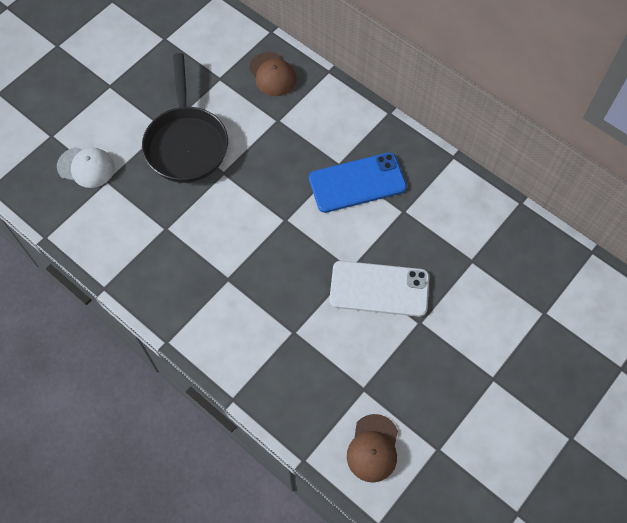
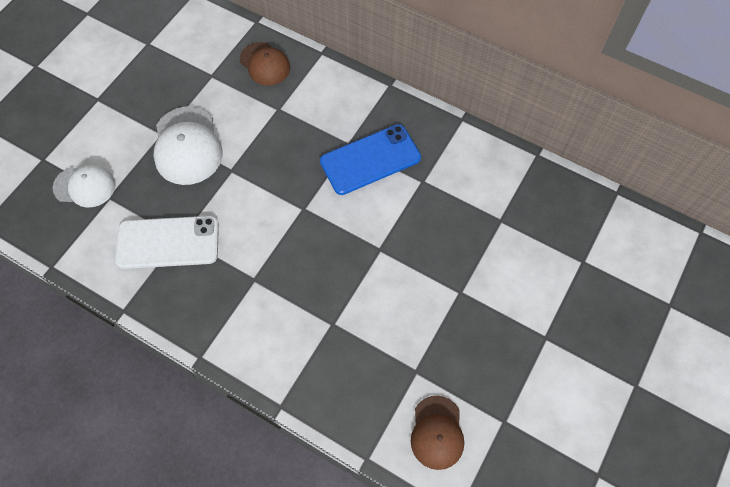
camera: 10 degrees left, 0 degrees up
black pan [142,53,228,183] -> white cap [153,106,223,185]
white phone [329,261,429,317] -> white phone moved to [115,216,219,269]

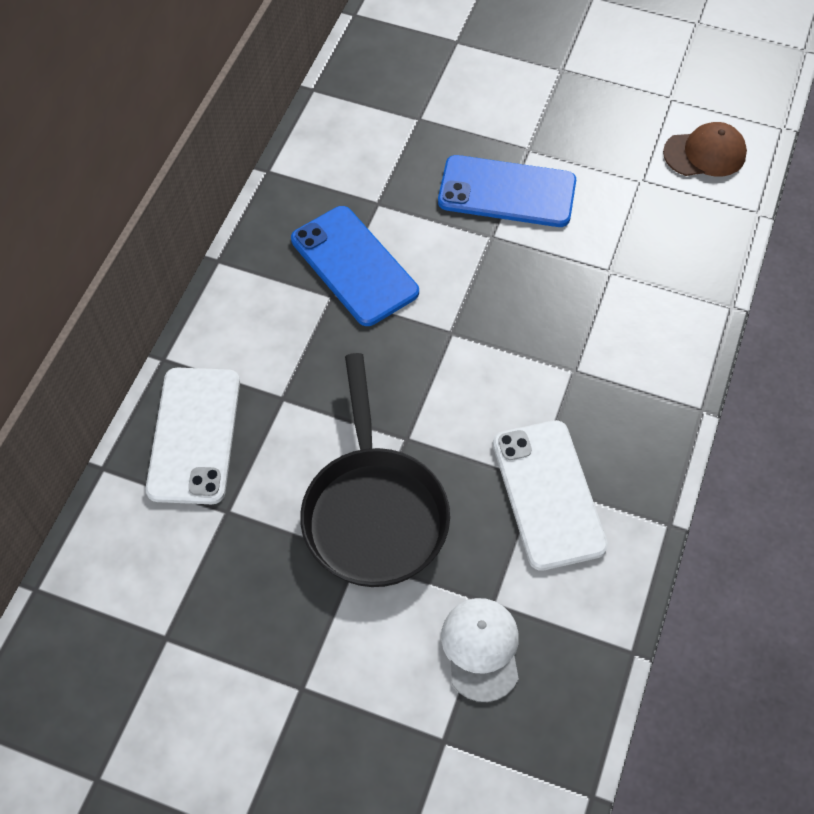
camera: 100 degrees left, 5 degrees down
white cap [153,106,223,185] -> black pan [300,353,450,587]
brown cap [240,42,290,86] -> white phone [146,368,240,504]
none -> blue phone [438,155,576,227]

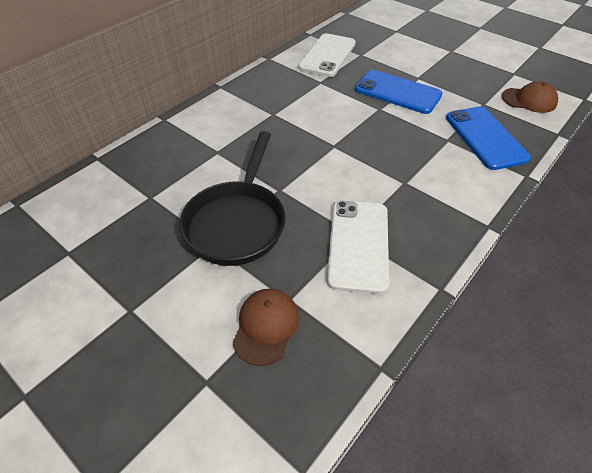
camera: 20 degrees right, 10 degrees down
white phone [146,368,240,504] -> white phone moved to [298,33,356,77]
blue phone [291,206,419,326] -> blue phone moved to [446,106,531,170]
white cap [441,598,519,702] -> brown cap [233,289,299,366]

